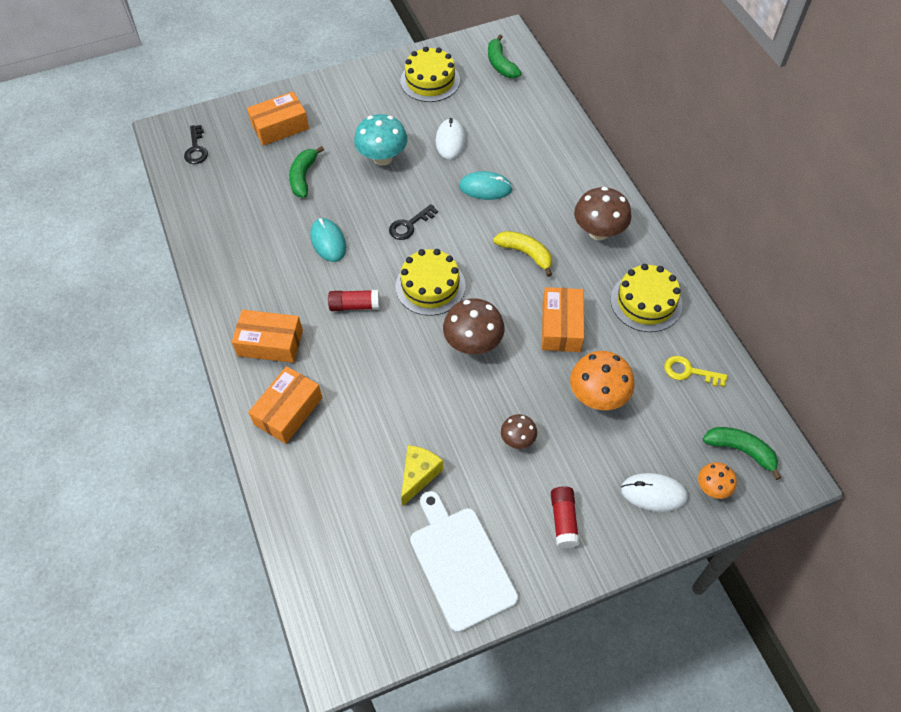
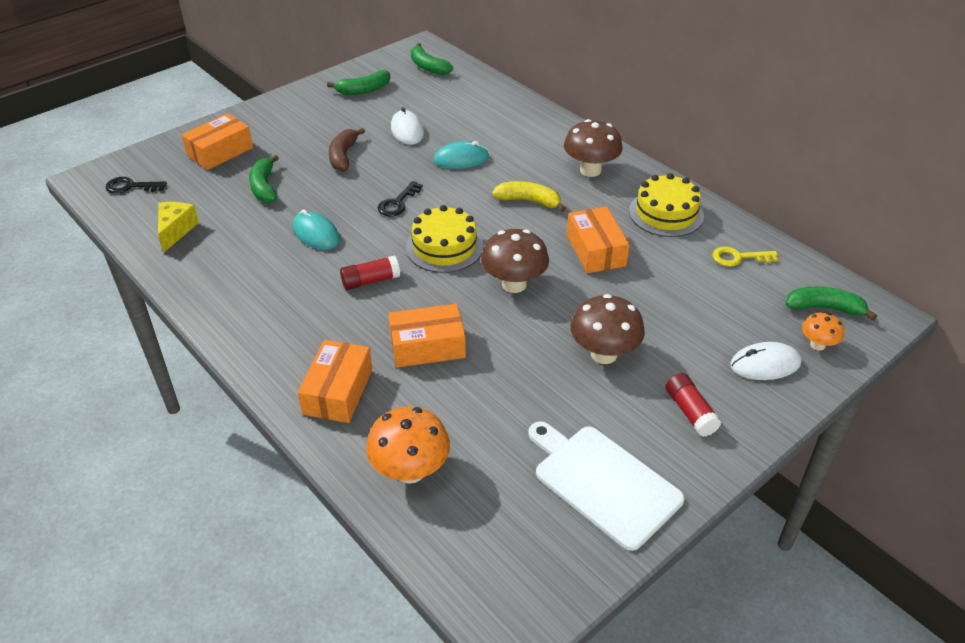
camera: 20 degrees left, 15 degrees down
black key [184,125,208,164] -> black key turned 120 degrees clockwise [106,177,167,194]
orange box [232,310,303,363] -> orange box moved to [388,304,466,368]
turquoise mushroom [354,114,408,166] -> brown banana [329,128,365,172]
yellow cake [401,47,460,102] -> green banana [327,70,390,95]
yellow cheese [401,445,443,507] -> yellow cheese moved to [158,202,199,253]
brown mushroom [501,414,537,449] -> brown mushroom [571,294,645,364], size x1.78
orange mushroom [570,351,635,410] -> orange mushroom moved to [366,407,450,484]

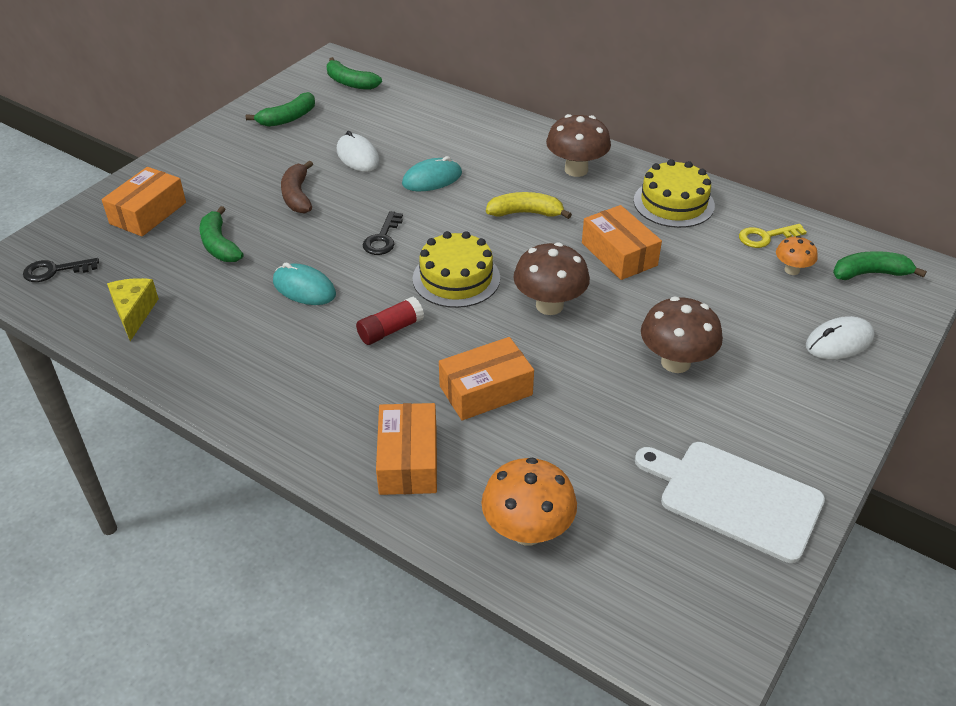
camera: 15 degrees left, 0 degrees up
red glue stick [665,373,721,437] -> none
orange mushroom [802,312,844,351] -> orange mushroom moved to [776,236,818,275]

